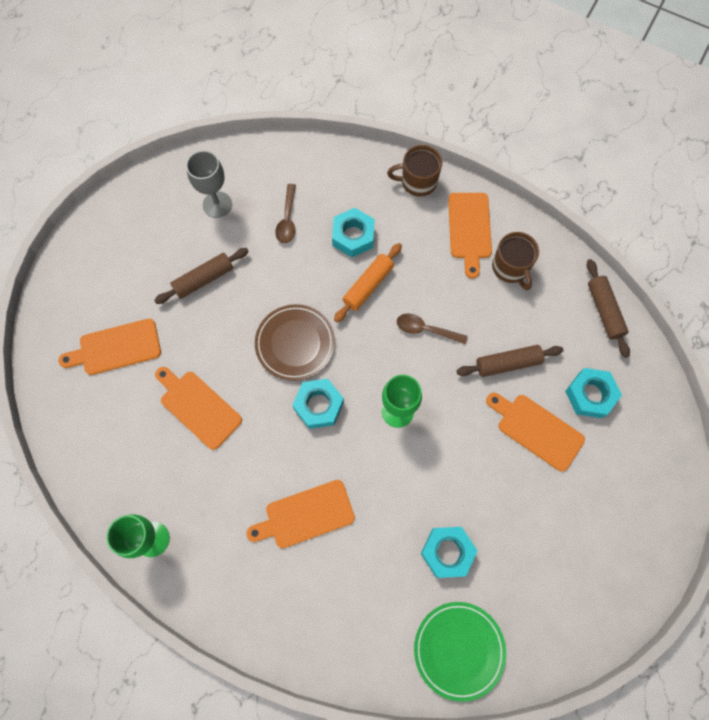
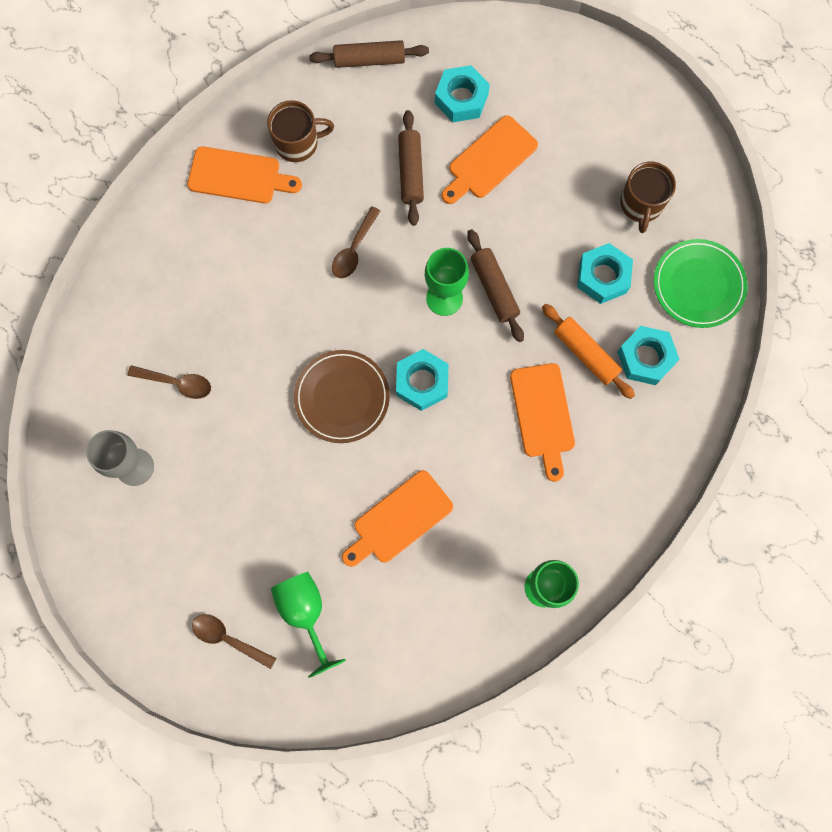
camera: 80 degrees left, 5 degrees up
orange cutting board [58,319,161,375] -> green goblet [271,572,346,678]
brown rolling pin [154,248,249,304] -> brown rolling pin moved to [467,229,524,342]
turquoise nut [332,208,375,257] -> turquoise nut moved to [617,326,680,385]
orange rolling pin [334,243,402,322] -> orange rolling pin moved to [542,304,635,399]
brown mug [387,145,442,197] -> brown mug moved to [620,162,676,233]
none -> brown spoon [192,614,277,669]

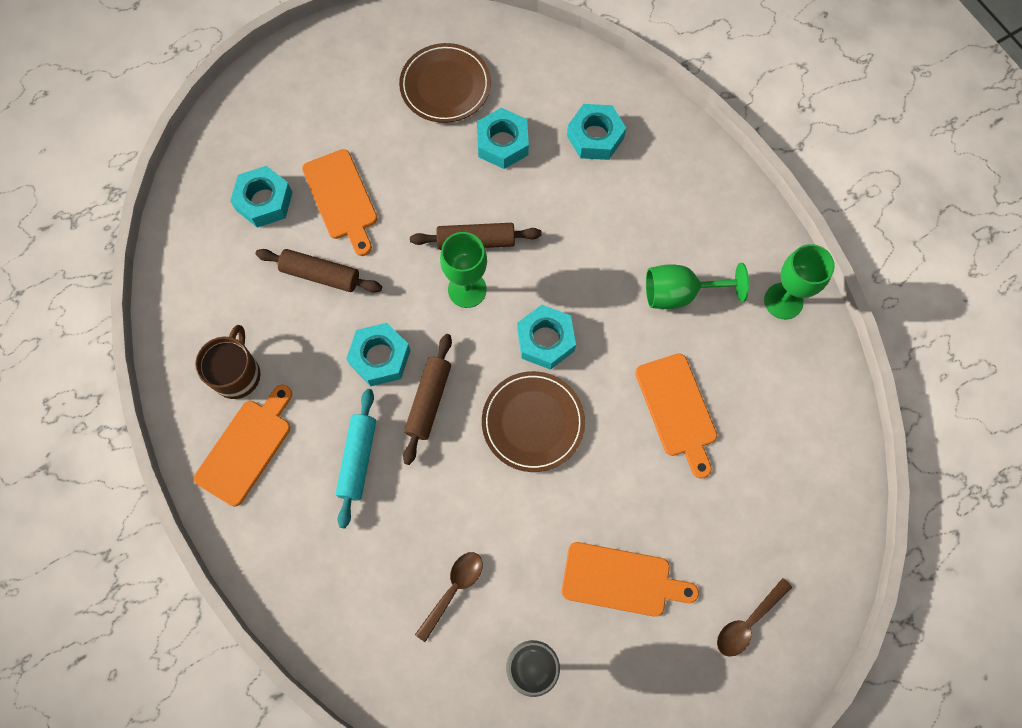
camera: 70 degrees left, 5 degrees down
green goblet [271,572,346,678] -> green goblet moved to [646,263,749,309]
brown rolling pin [309,40,429,68] -> brown rolling pin moved to [403,334,452,465]
brown spoon [332,206,380,278] -> turquoise nut [346,323,411,386]
orange cutting board [510,363,575,482] -> orange cutting board moved to [562,542,699,617]
orange rolling pin [542,304,635,399] -> none
brown mug [620,162,676,233] -> brown plate [399,43,491,123]
green plate [654,239,748,328] -> none
none -> turquoise rolling pin [336,389,376,528]

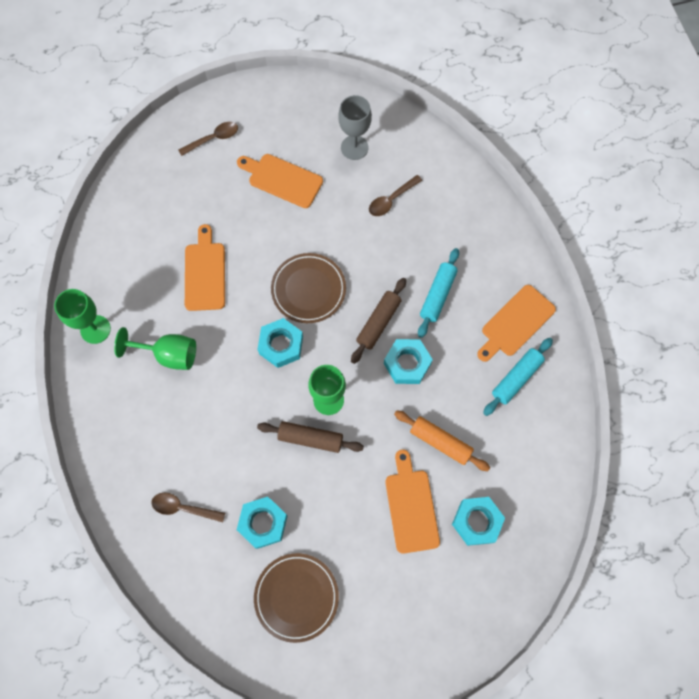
camera: 165 degrees left, 0 degrees up
brown mug [195,325,261,399] -> turquoise rolling pin [483,338,553,416]
brown rolling pin [255,249,382,292] -> orange rolling pin [394,410,490,471]
turquoise nut [567,104,626,160] -> brown spoon [151,493,225,522]

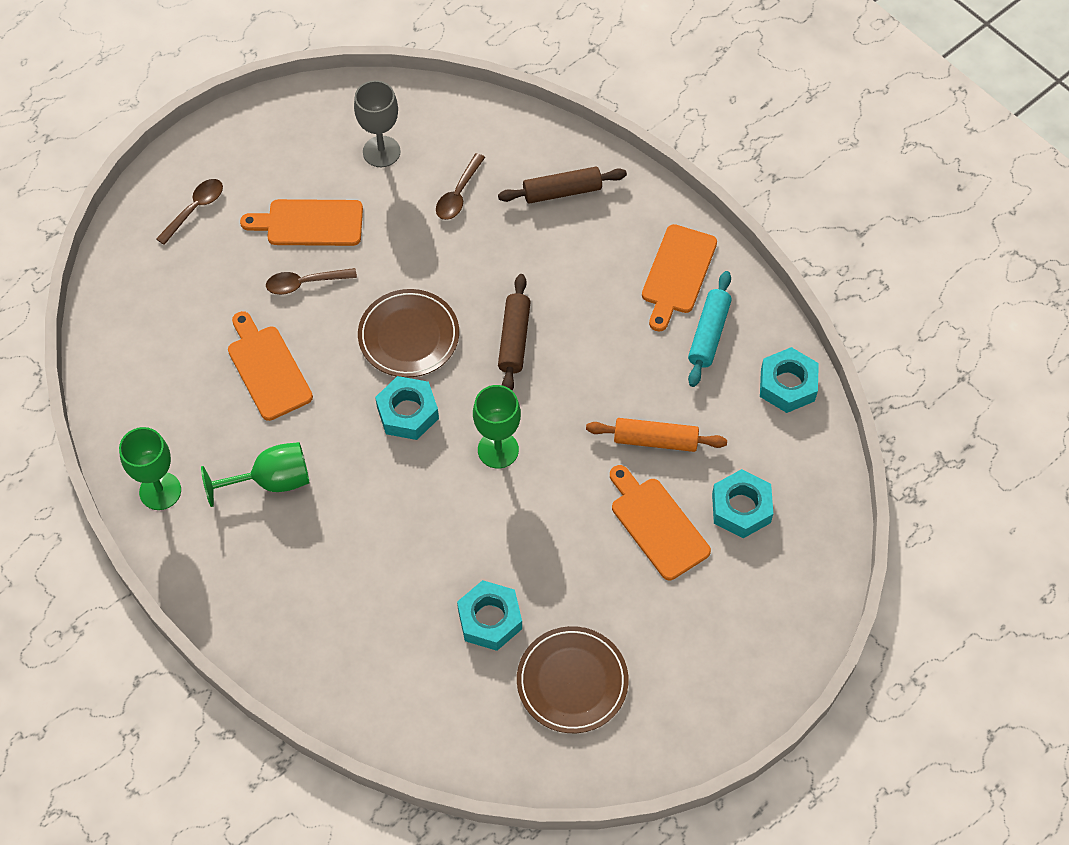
camera: 25 degrees left, 10 degrees down
brown spoon [151,493,225,522] -> brown spoon moved to [266,268,357,295]
brown rolling pin [257,421,364,453] -> brown rolling pin moved to [498,167,627,204]
turquoise nut [384,339,433,384] -> turquoise nut moved to [760,347,819,413]
turquoise rolling pin [418,248,459,338] -> none

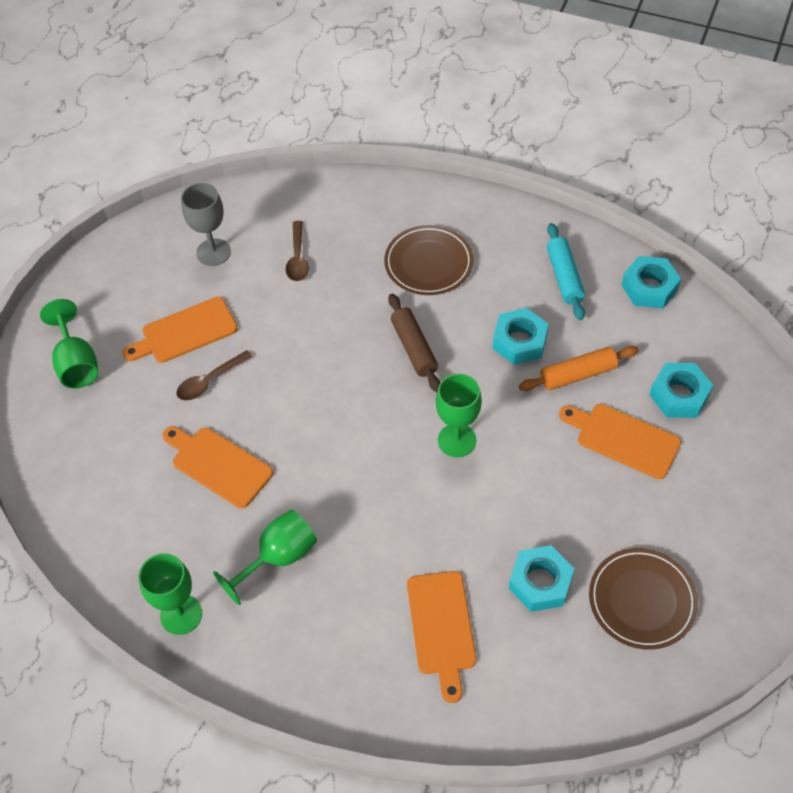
camera: 25 degrees left, 5 degrees down
brown spoon [156,179,223,245] -> green goblet [40,299,98,389]
brown plate [358,289,459,377] -> brown plate moved to [384,225,473,295]
turquoise nut [375,376,439,440] -> turquoise nut moved to [492,308,548,365]
brown rolling pin [498,167,627,204] -> none
orange cutting board [642,224,717,332] -> orange cutting board moved to [407,571,476,703]

